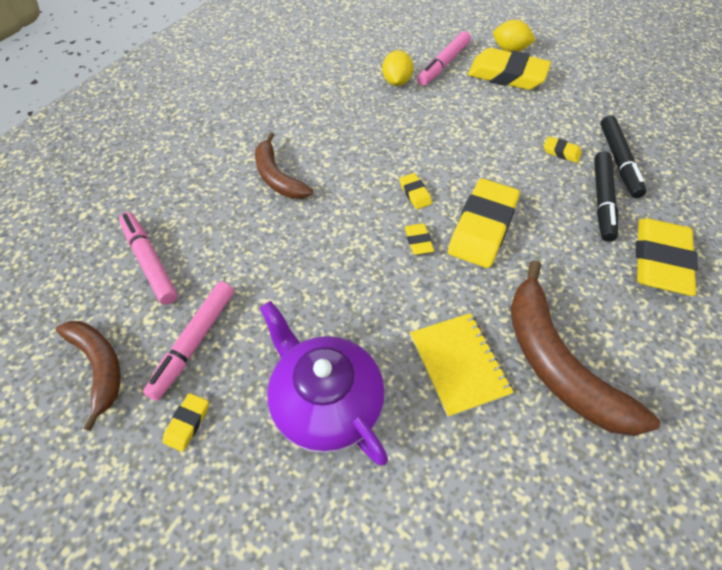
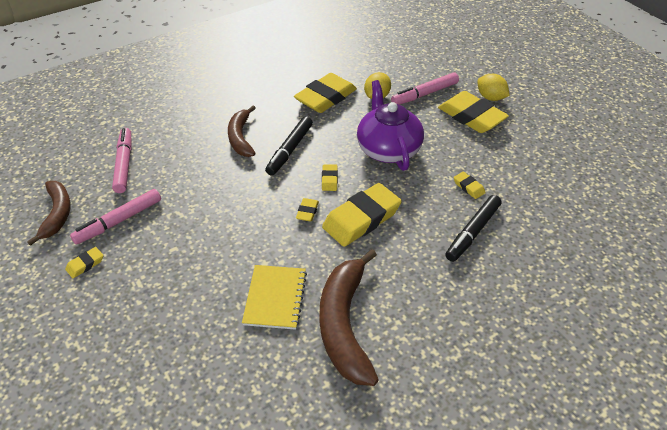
camera: 25 degrees right, 10 degrees down
purple teapot [260,301,388,465] -> purple teapot moved to [357,80,424,171]
black marker [600,115,646,198] -> black marker moved to [265,116,313,176]
yellow eraser [636,218,698,296] -> yellow eraser moved to [294,73,357,113]

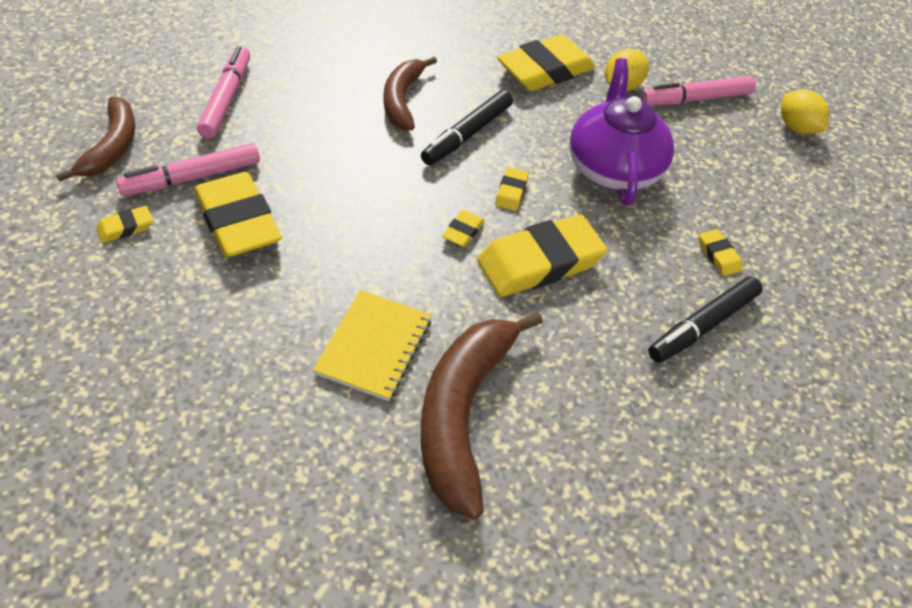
camera: 10 degrees right, 5 degrees up
yellow eraser [438,91,509,133] -> yellow eraser moved to [194,172,282,257]

